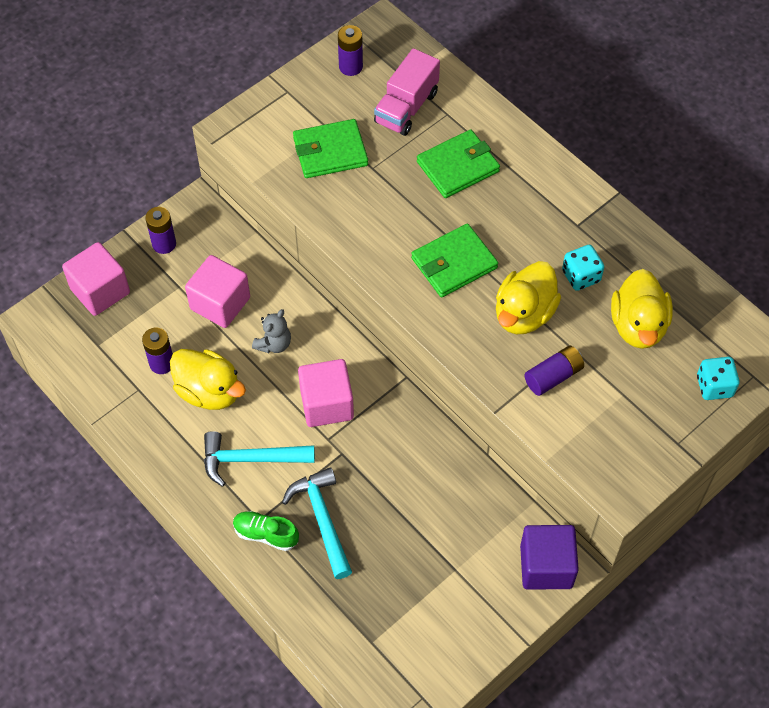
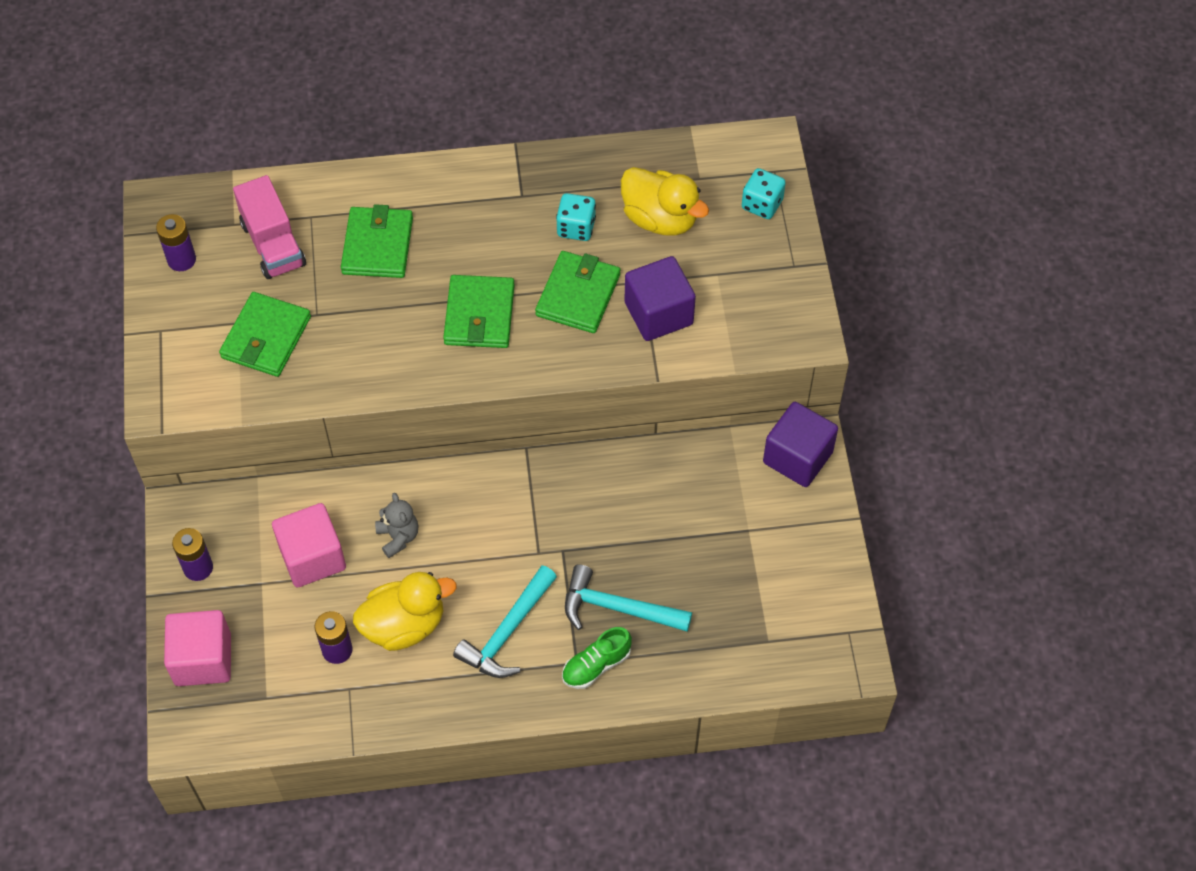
camera: 55 degrees left, 0 degrees up
pink cube [298,359,354,427] -> none
yellow duck [496,261,561,334] -> green wallet [535,251,620,333]
purple battery [524,346,584,396] -> purple cube [624,256,696,341]

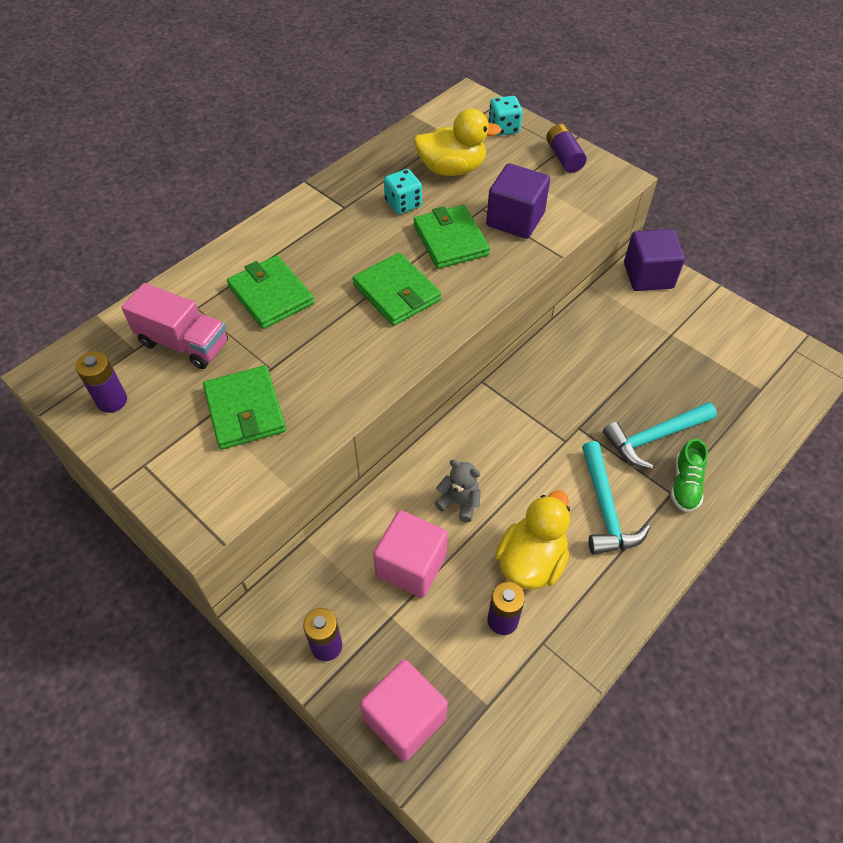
camera: 40 degrees left, 5 degrees down
none -> purple battery [546,124,587,173]

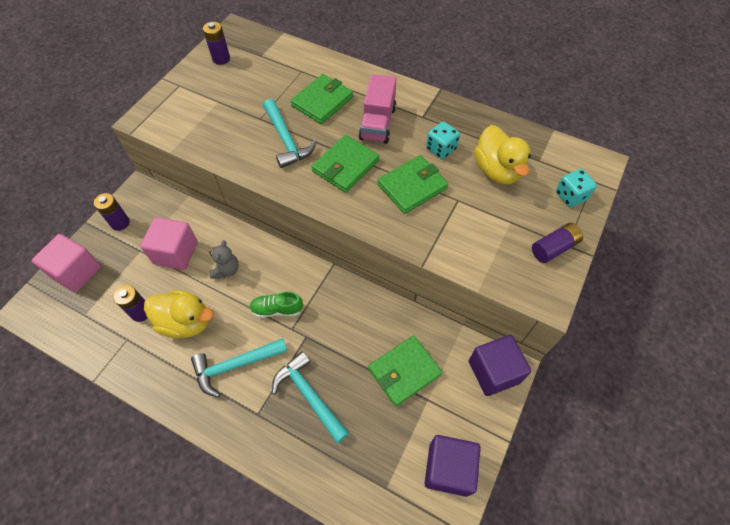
camera: 75 degrees right, 5 degrees up
pink truck [121,283,228,369] -> pink truck moved to [359,74,396,144]
green wallet [203,365,286,450] -> green wallet moved to [368,335,442,407]
purple cube [486,163,550,239] -> purple cube moved to [424,435,481,497]
green shoe [671,438,708,512] -> green shoe moved to [249,291,303,318]
none -> turquoise hammer [263,99,316,168]

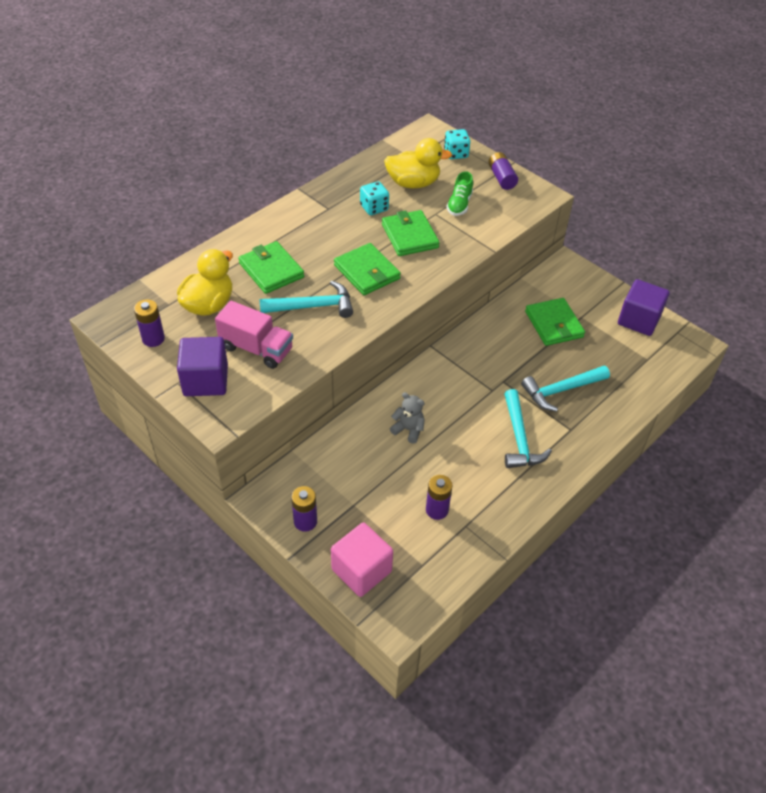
camera: 75 degrees left, 10 degrees down
pink cube [140,217,198,270] -> none
yellow duck [144,290,213,338] -> yellow duck moved to [177,249,233,316]
green shoe [249,291,303,318] -> green shoe moved to [446,171,473,216]
pink truck [359,74,396,144] -> pink truck moved to [215,301,293,369]
purple cube [469,335,531,396] -> purple cube moved to [177,337,228,396]

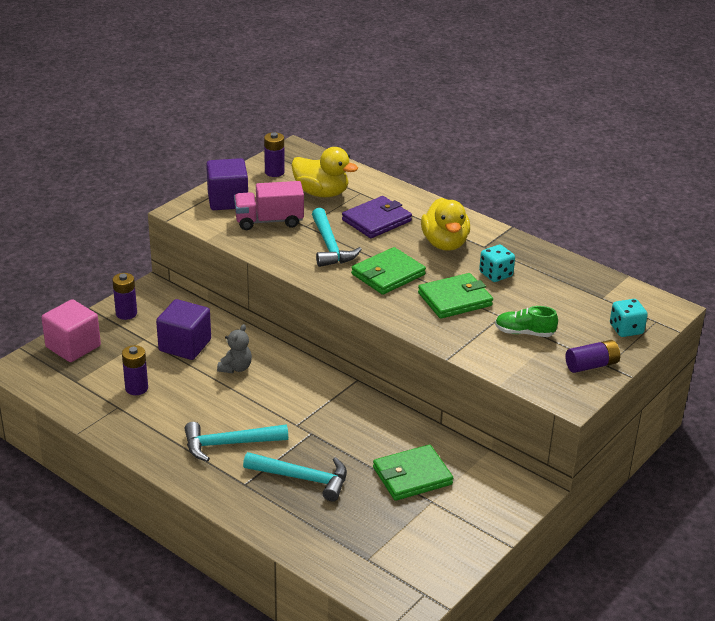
camera: 85 degrees right, 15 degrees down
pink truck [215,301,293,369] -> pink truck turned 60 degrees clockwise [234,181,304,230]
green wallet [238,241,304,294] -> purple wallet [342,196,412,238]
yellow duck [384,138,452,188] -> yellow duck moved to [421,198,470,251]
turquoise hammer [521,366,610,412] -> turquoise hammer turned 135 degrees clockwise [243,452,347,502]
purple cube [618,279,669,336] -> purple cube moved to [156,299,211,360]

